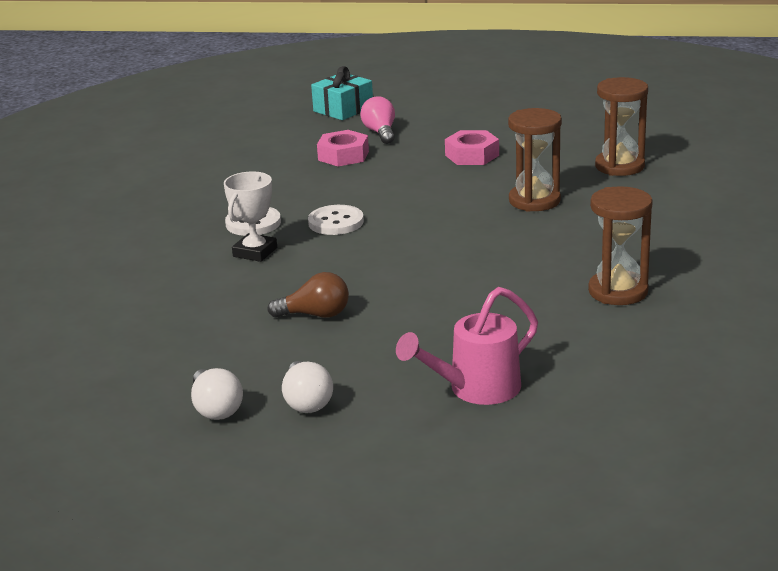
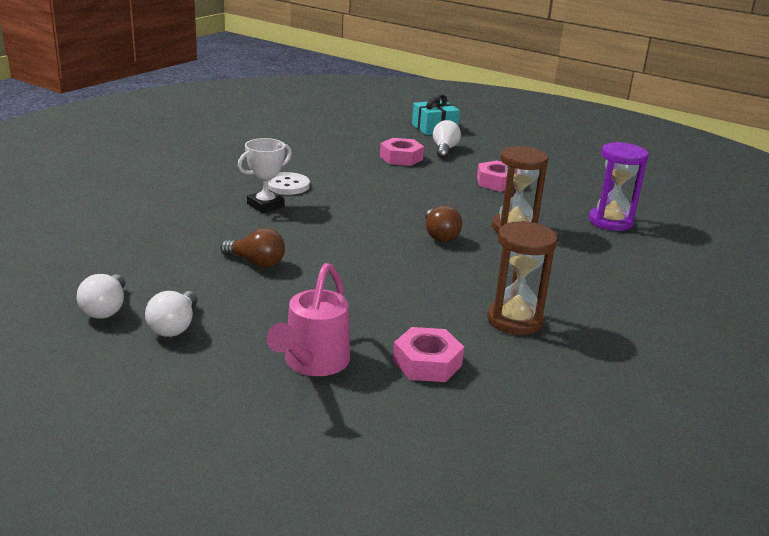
camera: 20 degrees right, 0 degrees up
white button [308,205,364,235] -> none
pink light bulb [360,96,395,144] -> white light bulb [433,120,461,158]
pink watering can [396,287,538,405] -> pink watering can turned 60 degrees counterclockwise [267,263,350,376]
brown hourglass [595,77,648,176] -> purple hourglass [589,142,649,231]
none -> pink nut [393,327,464,382]
none -> brown light bulb [425,206,462,242]

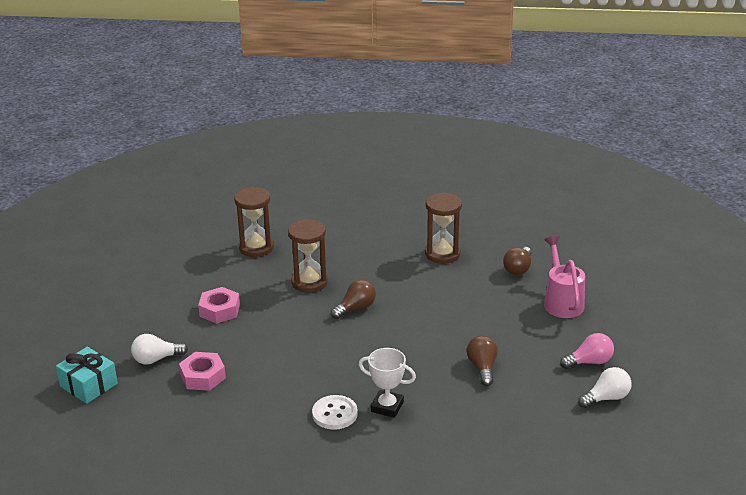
camera: 115 degrees left, 5 degrees up
white light bulb [145,291,198,337] -> pink light bulb [560,333,614,369]
pink watering can [267,263,350,376] -> pink watering can turned 90 degrees counterclockwise [544,236,585,318]
pink nut [393,327,464,382] -> brown light bulb [503,247,532,275]
purple hourglass [589,142,649,231] -> brown hourglass [234,187,274,257]

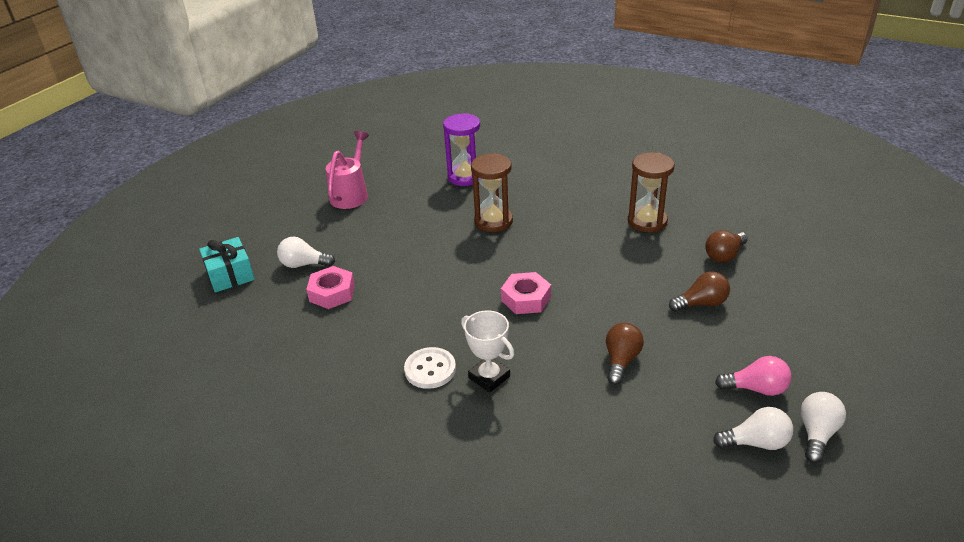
camera: 25 degrees right, 5 degrees up
pink nut [198,287,240,324] -> pink nut moved to [501,272,551,314]
brown hourglass [234,187,274,257] -> purple hourglass [443,113,480,186]
brown light bulb [331,280,376,319] -> brown light bulb moved to [669,271,730,312]
pink watering can [544,236,585,318] -> pink watering can moved to [326,131,369,209]
none -> white light bulb [801,392,846,463]

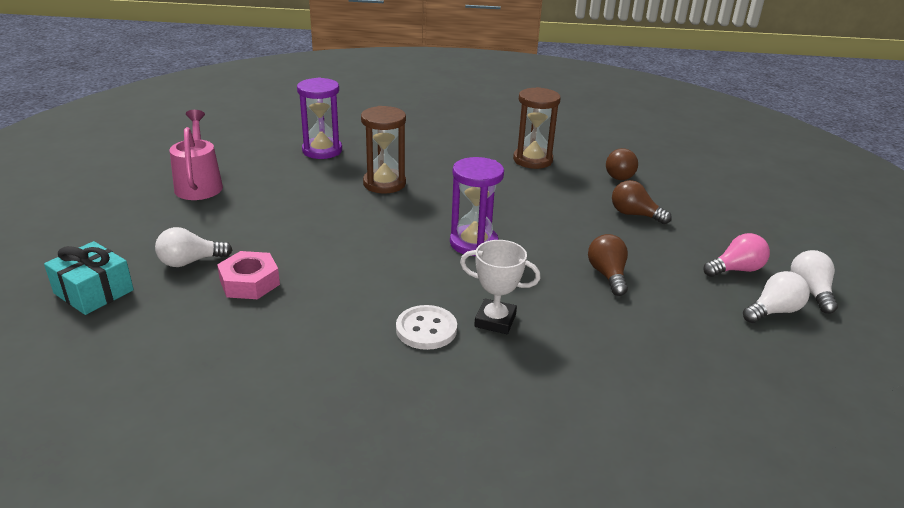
camera: 30 degrees left, 5 degrees down
pink nut [501,272,551,314] -> purple hourglass [450,157,504,256]
brown light bulb [669,271,730,312] -> brown light bulb turned 105 degrees counterclockwise [612,180,672,224]

